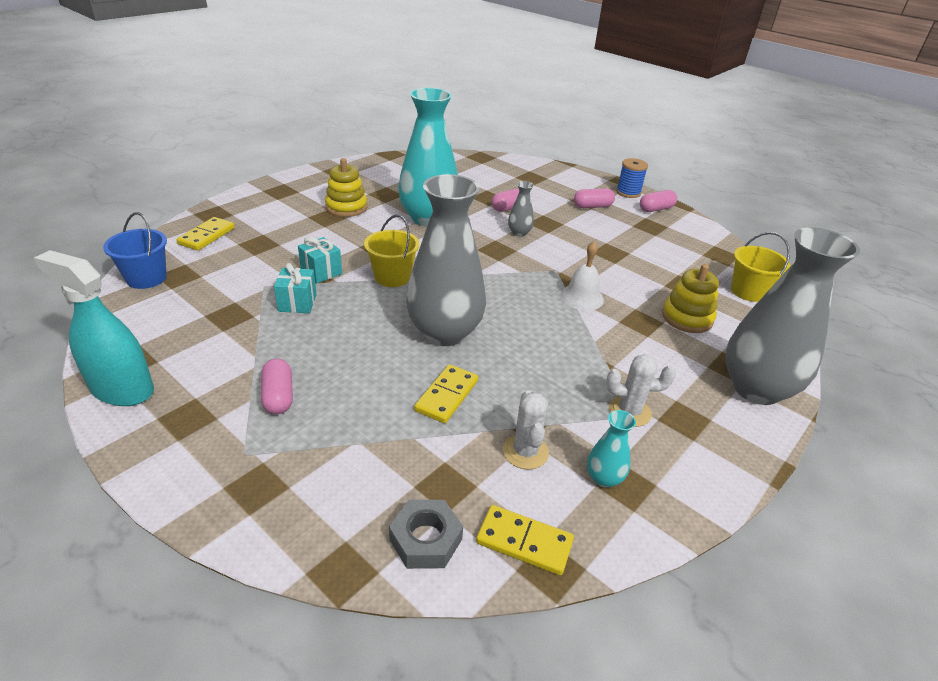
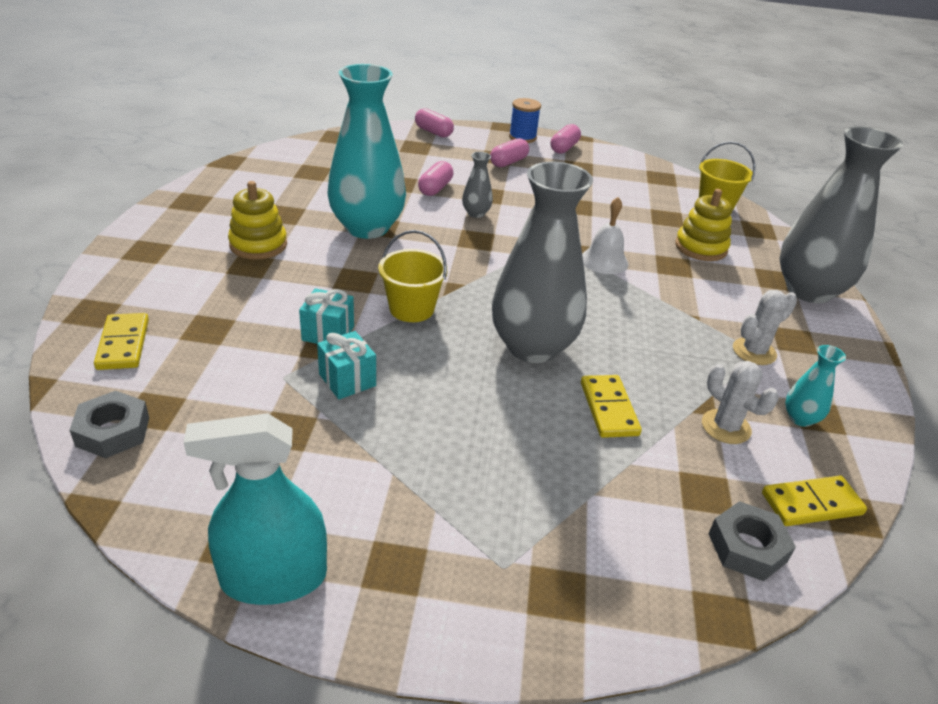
camera: 35 degrees left, 0 degrees up
blue bucket [103,212,167,289] -> grey nut [69,391,149,458]
pink capsule [261,359,293,414] -> pink capsule moved to [415,108,454,138]

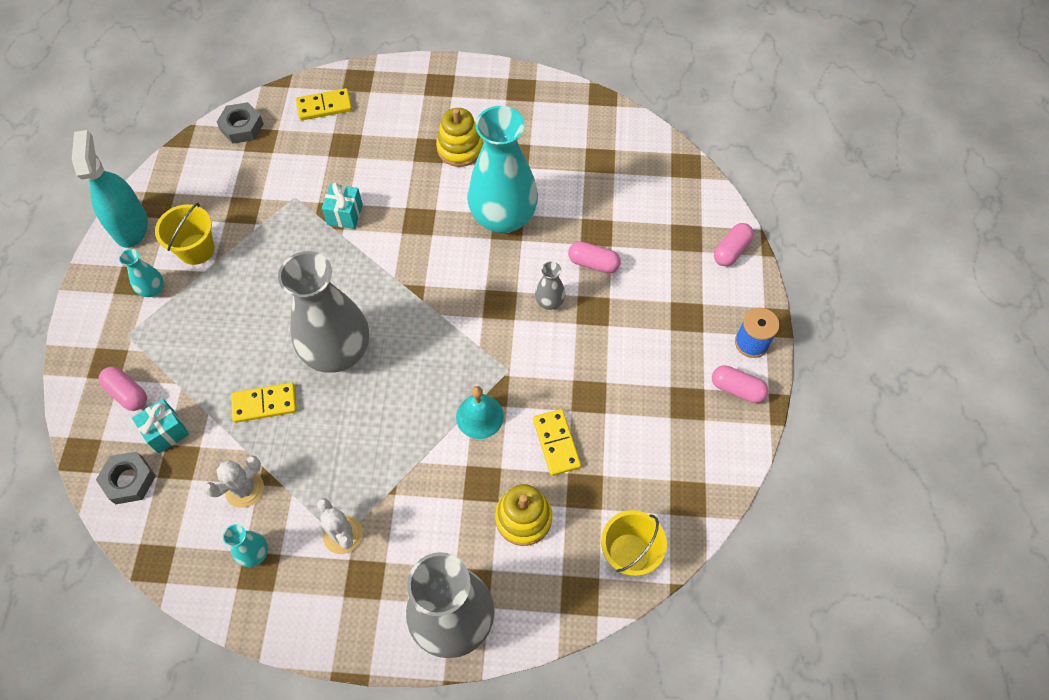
camera: 90 degrees right, 25 degrees up
turquoise gift [317,331,376,399] -> turquoise gift moved to [132,399,189,454]
yellow bucket [378,230,448,322] -> yellow bucket moved to [155,203,214,265]
pink capsule [490,138,529,167] -> pink capsule moved to [98,366,147,411]
white bell [582,197,628,274] -> turquoise bell [456,386,504,439]
yellow domino [762,476,867,526] -> yellow domino moved to [533,409,581,476]
none -> turquoise vase [119,249,164,297]

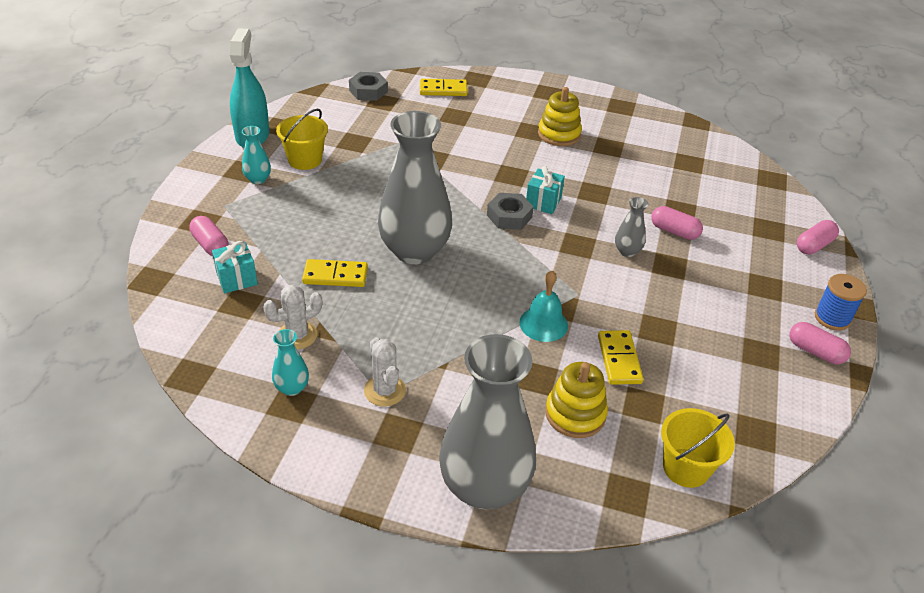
camera: 10 degrees right, 20 degrees down
grey nut [96,452,156,504] -> grey nut moved to [487,193,534,230]
turquoise gift [322,183,363,229] -> turquoise gift moved to [526,166,565,214]
turquoise vase [467,106,538,234] -> none

